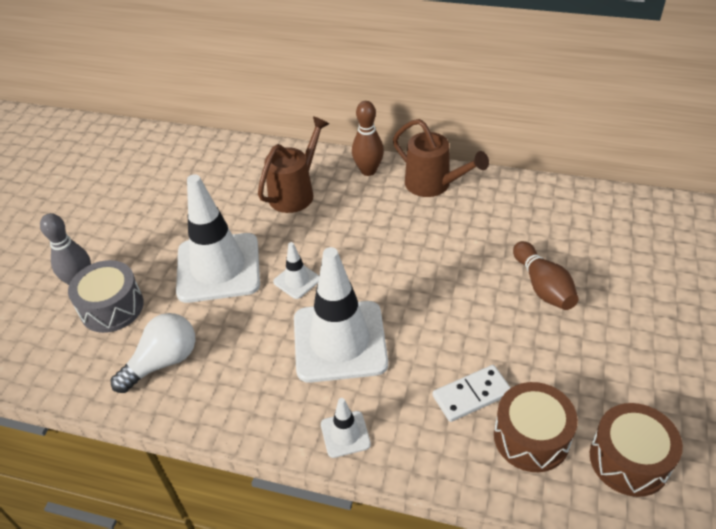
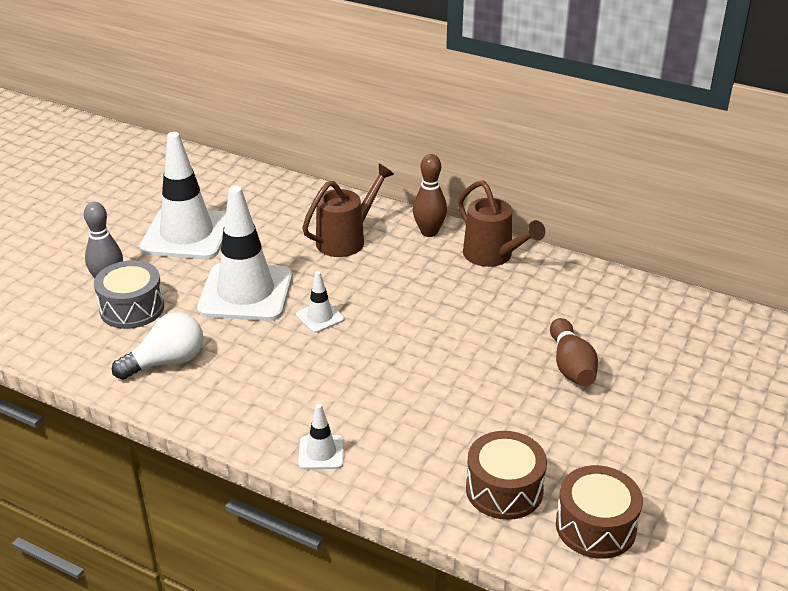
camera: 10 degrees right, 10 degrees down
white traffic cone [294,247,388,383] -> white traffic cone moved to [140,132,226,259]
white domino [432,365,511,422] -> none

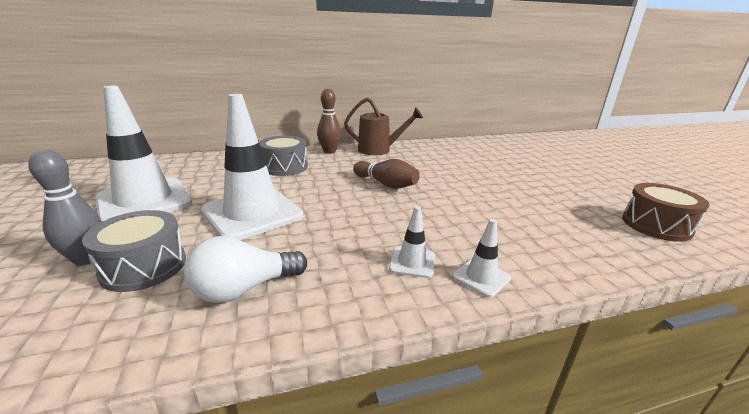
camera: 45 degrees left, 10 degrees down
white light bulb [112,312,203,380] -> white light bulb turned 135 degrees counterclockwise [184,236,307,303]
white traffic cone [296,271,344,333] -> white traffic cone moved to [389,206,435,278]
brown watering can [302,164,394,257] -> grey drum [259,136,308,176]
brown drum [466,431,547,520] -> none
brown bowling pin [550,318,598,386] -> brown bowling pin moved to [353,159,420,189]

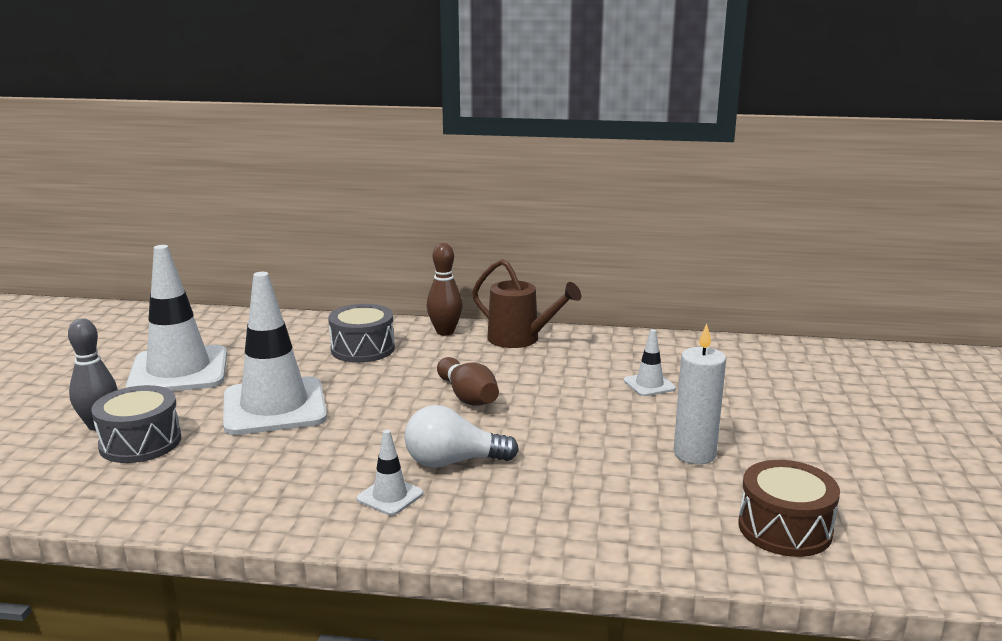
camera: 25 degrees right, 5 degrees down
white light bulb [184,236,307,303] -> white light bulb moved to [404,405,519,468]
white traffic cone [452,219,511,298] -> white traffic cone moved to [624,329,676,396]
none -> white candle [674,324,726,464]

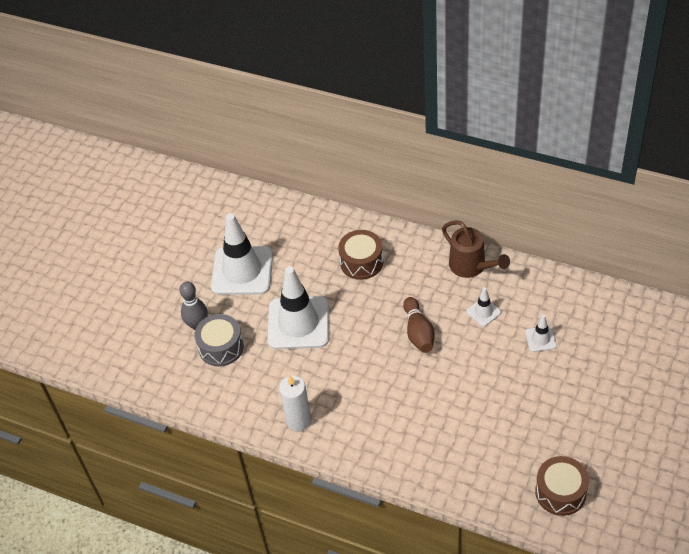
camera: 20 degrees right, 30 degrees up
grey drum [328,304,395,363] -> brown drum [338,230,383,280]
white traffic cone [356,430,423,516] -> white traffic cone moved to [466,287,501,327]
white light bulb [404,405,519,468] -> none
brown bowling pin [427,243,463,335] -> none
white candle [674,324,726,464] -> white candle moved to [279,376,311,431]

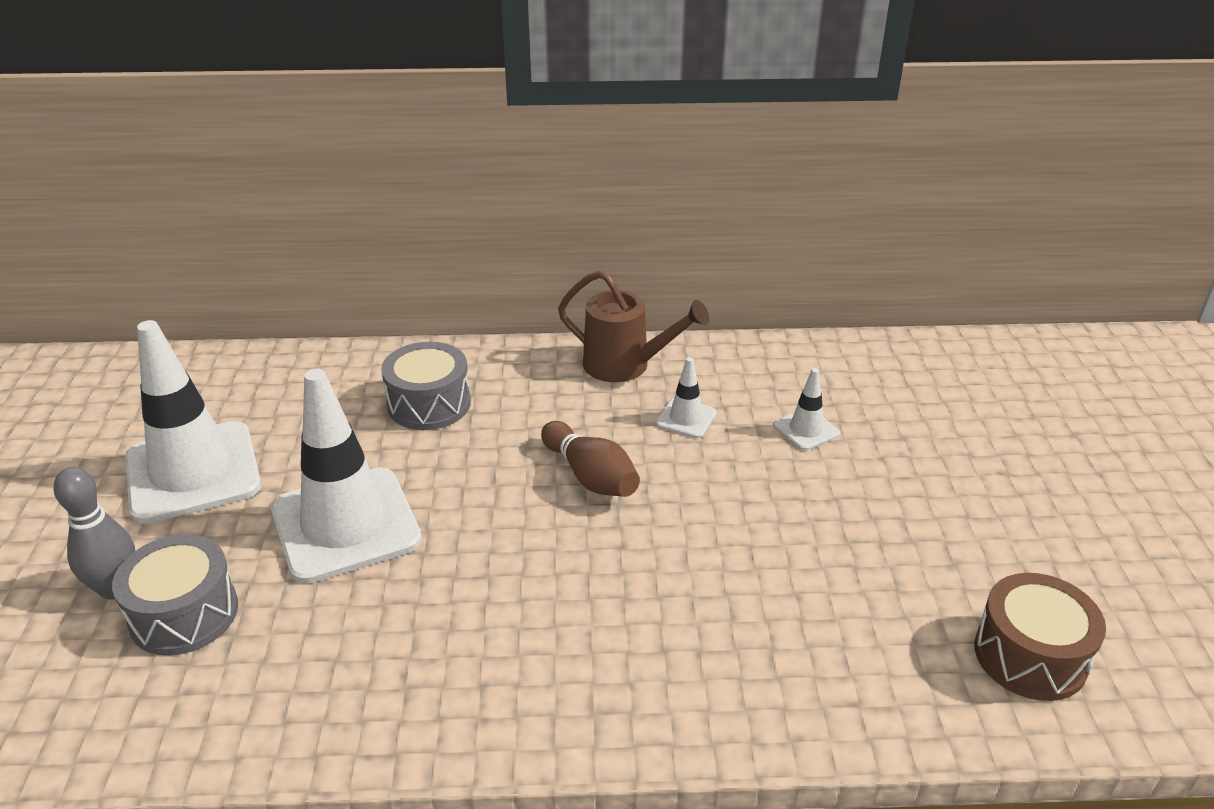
camera: 30 degrees left, 15 degrees down
white candle [279,376,311,431] -> none
brown drum [338,230,383,280] -> grey drum [381,342,471,430]

